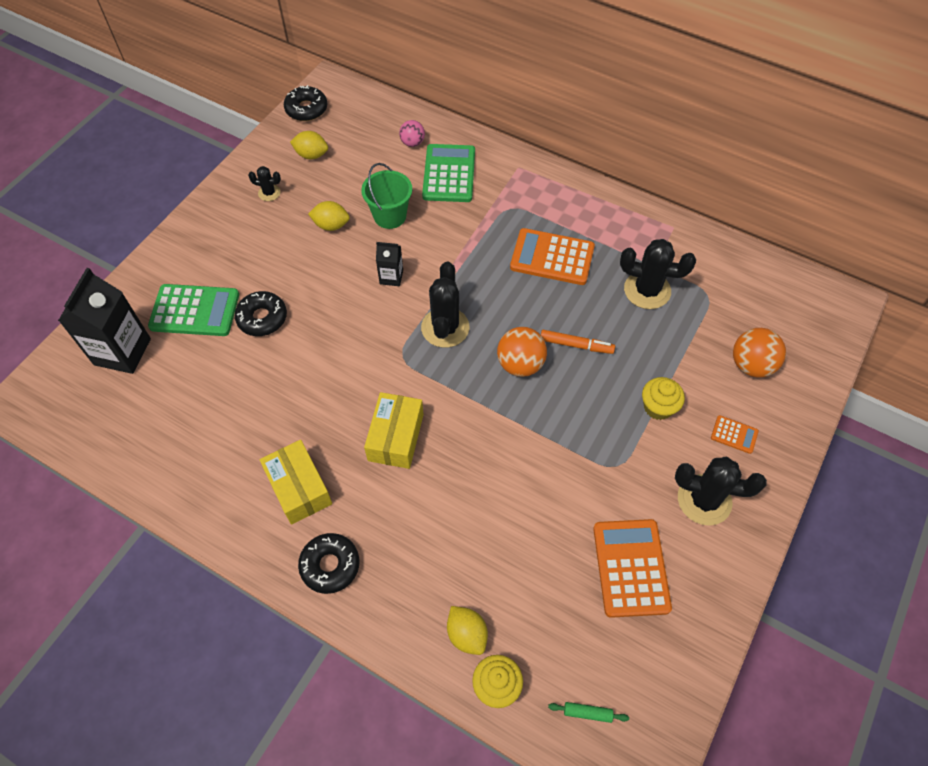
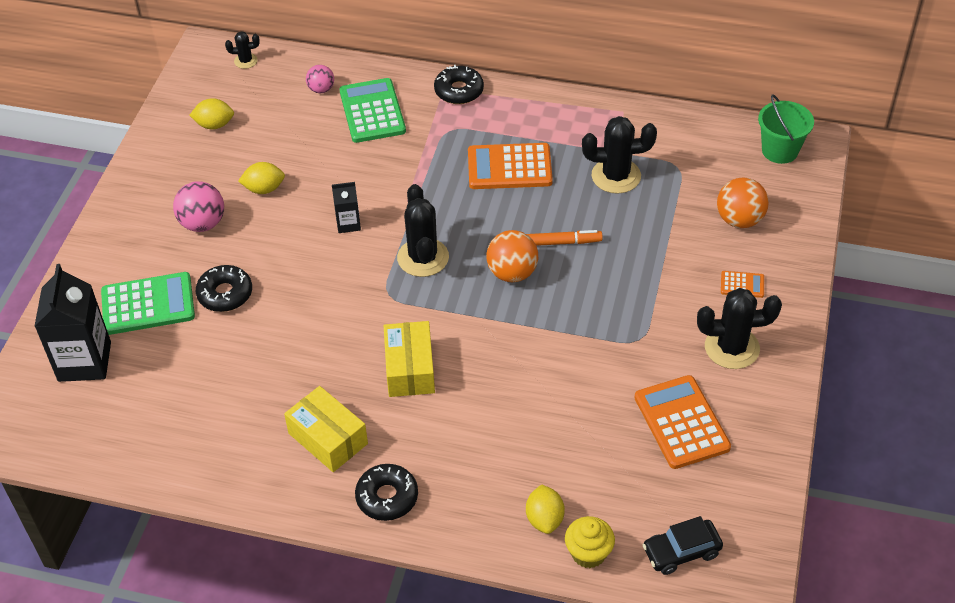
camera: 15 degrees left, 10 degrees down
black cactus [248,166,281,201] -> black cactus moved to [225,31,260,69]
black donut [284,85,327,121] -> black donut moved to [434,65,484,104]
green bucket [361,163,412,229] -> green bucket moved to [758,94,814,164]
yellow lemon [447,606,488,655] -> yellow lemon turned 45 degrees clockwise [526,484,565,534]
green rolling pin [548,702,629,723] -> black car [643,516,723,575]
yellow cupcake [642,377,685,420] -> none
none -> pink ball [173,181,224,232]

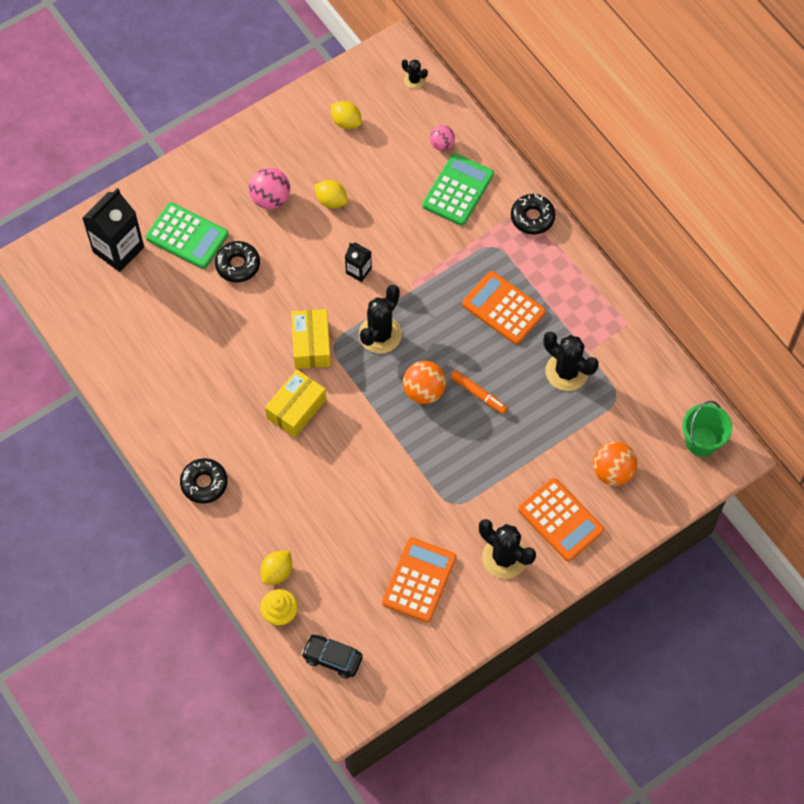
camera: 40 degrees right, 15 degrees up
yellow box [284,386,368,472] -> yellow box moved to [291,309,331,369]
orange calculator [721,271,764,298] -> orange calculator [518,478,604,561], size x2.09

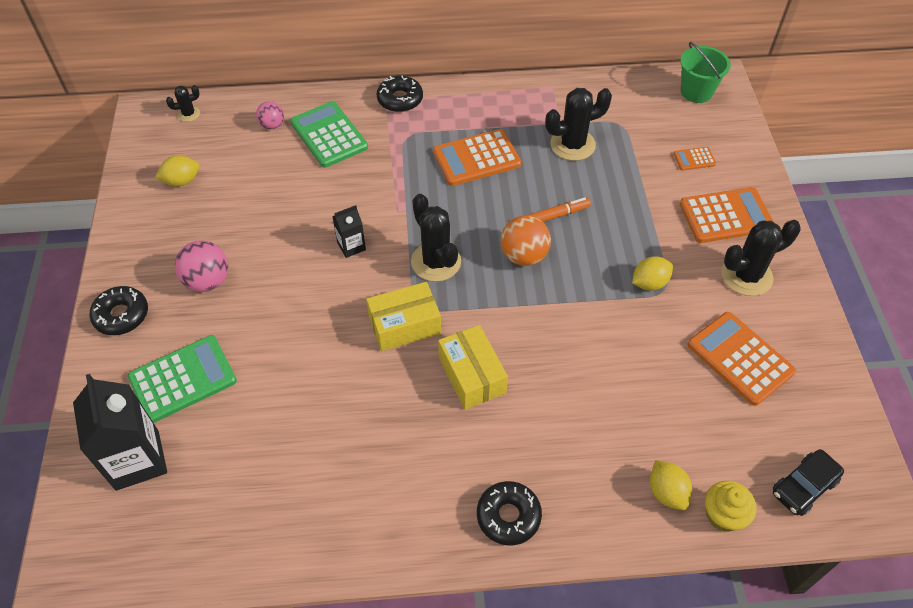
camera: 60 degrees left, 10 degrees down
black donut [215,241,260,282] -> black donut moved to [89,286,148,335]
yellow box [291,309,331,369] -> yellow box turned 45 degrees counterclockwise [366,282,441,351]
yellow lemon [314,180,348,208] -> yellow lemon moved to [632,256,673,291]
orange ball [593,441,637,486] -> orange calculator [673,147,716,171]

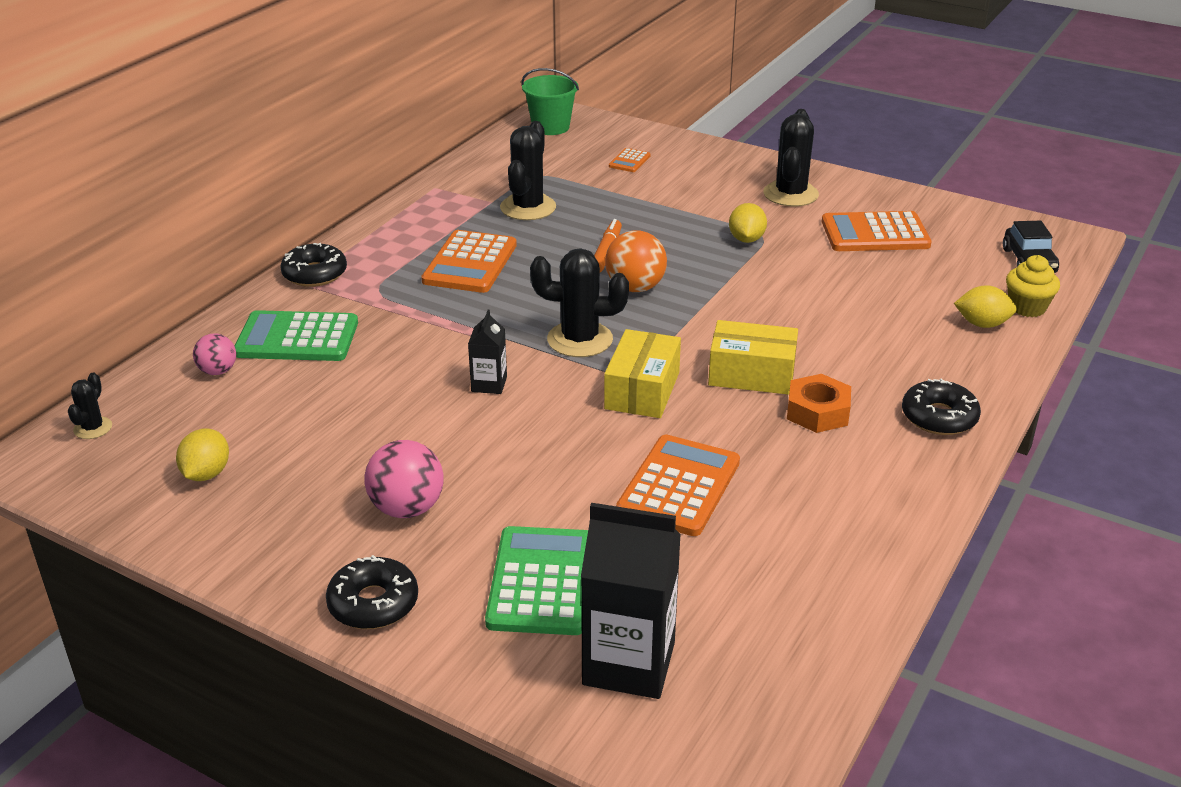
camera: 55 degrees left, 20 degrees down
orange calculator [680,187,774,243] -> orange calculator moved to [616,435,740,536]
none -> orange nut [787,374,851,433]

